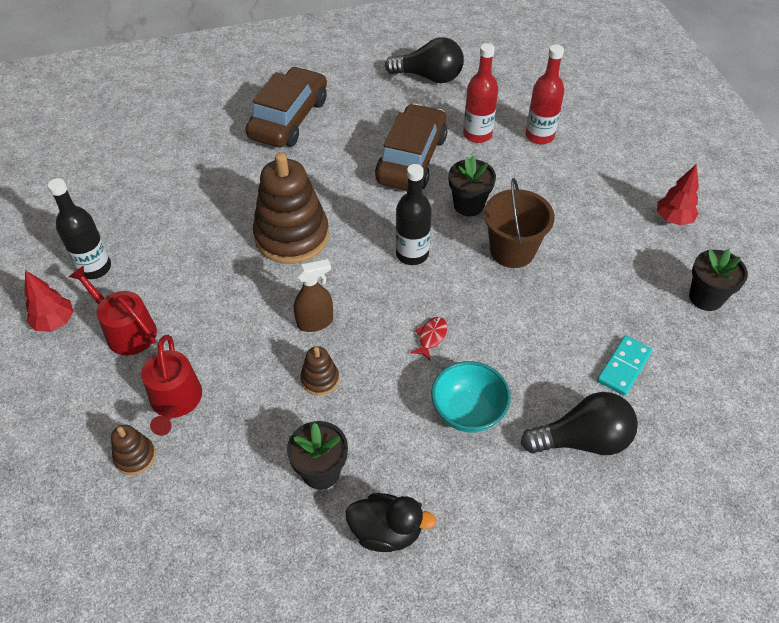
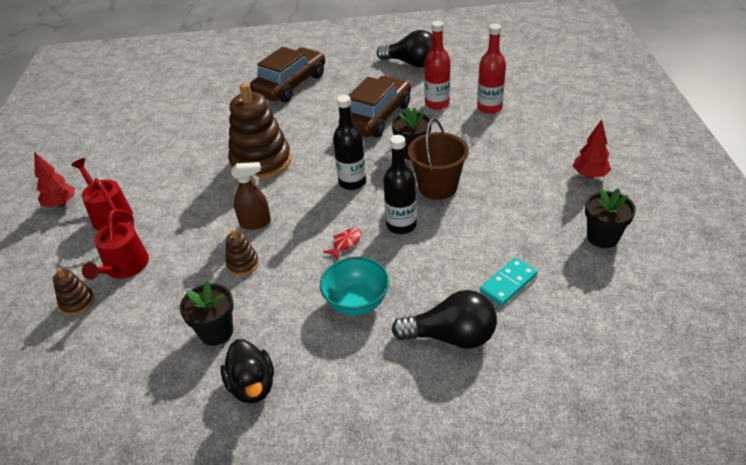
camera: 15 degrees right, 10 degrees down
black bottle [48,178,111,279] -> black bottle moved to [383,135,417,234]
black duck [346,493,436,552] -> black duck turned 45 degrees clockwise [220,339,274,404]

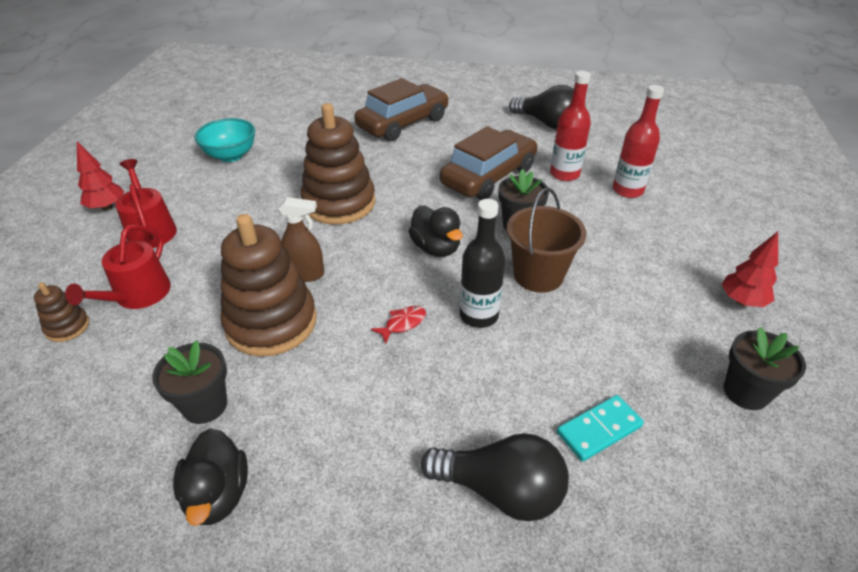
camera: 10 degrees right, 0 degrees up
brown stacking toy [226,229,259,276] -> brown stacking toy [220,214,317,357], size x2.22
turquoise bowl [320,257,390,315] -> turquoise bowl moved to [195,118,255,162]
black bottle [333,95,366,190] -> black duck [408,206,463,257]

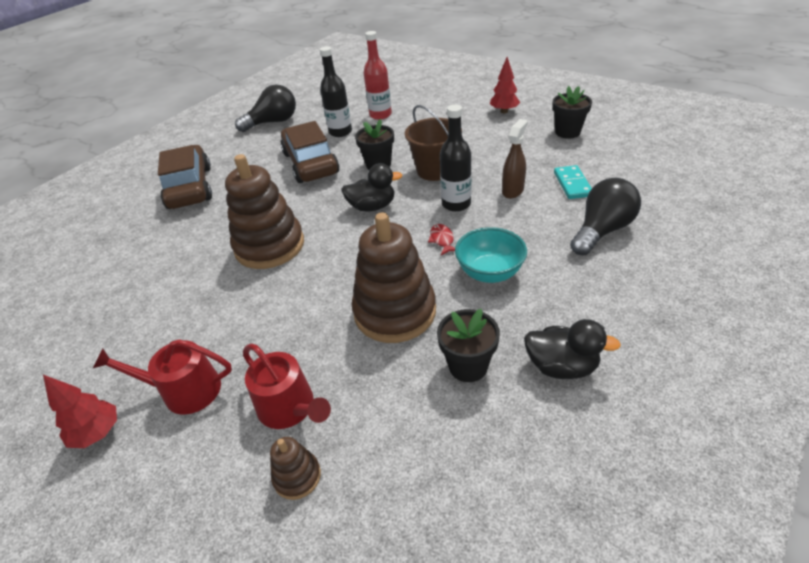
camera: 60 degrees left, 0 degrees up
turquoise bowl [195,118,255,162] -> turquoise bowl moved to [455,227,527,283]
brown spray bottle [278,197,324,282] -> brown spray bottle moved to [502,119,528,199]
red bottle [550,71,591,181] -> black bottle [320,46,352,137]

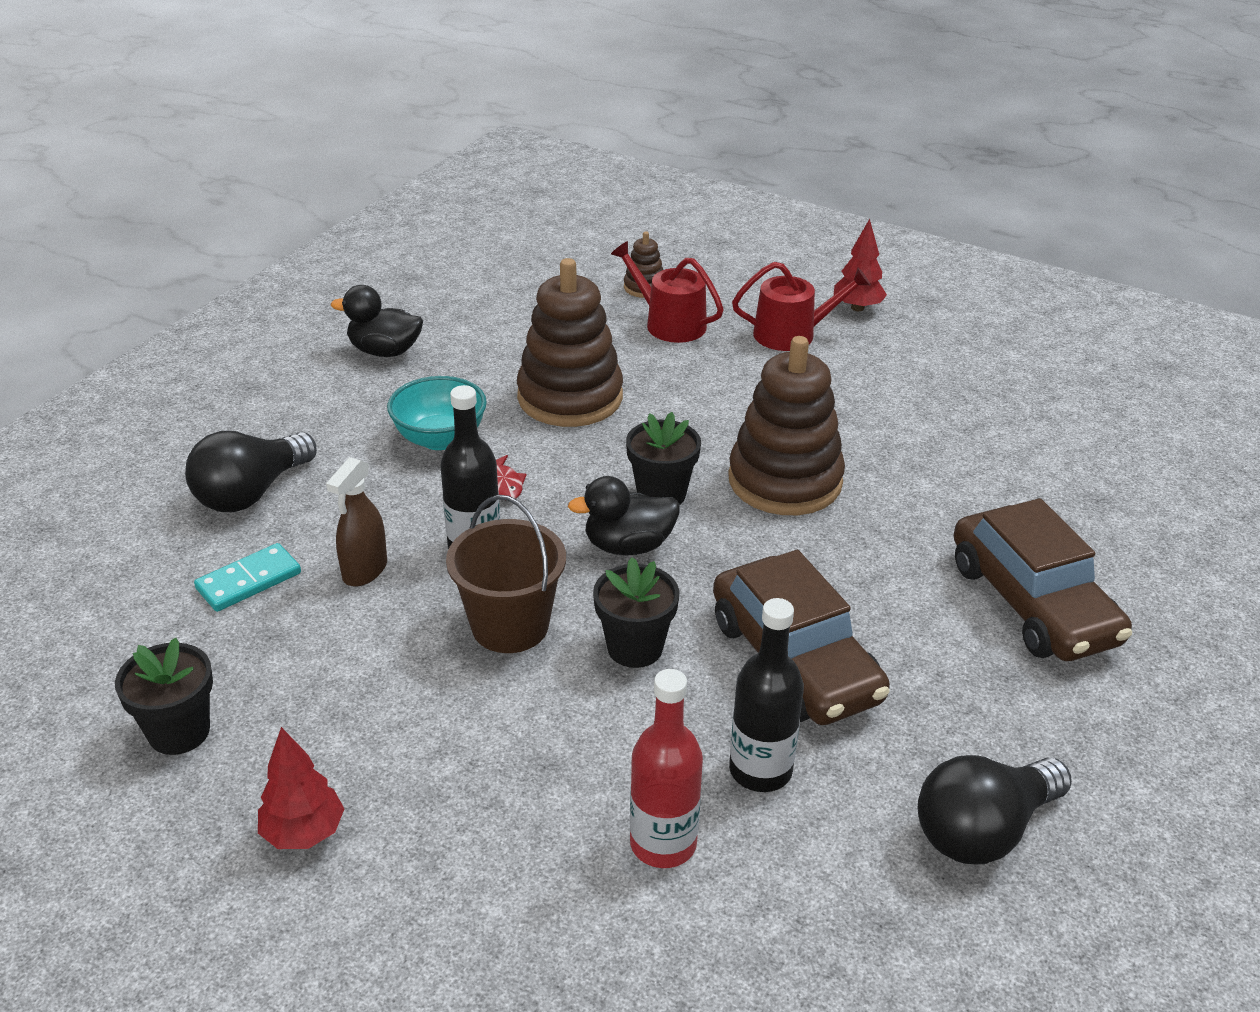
camera: 170 degrees right, 5 degrees down
black flower pot [437,309,500,382] -> black flower pot moved to [626,412,701,504]
turquoise domino [554,165,592,199] -> turquoise domino turned 60 degrees clockwise [194,543,301,612]

